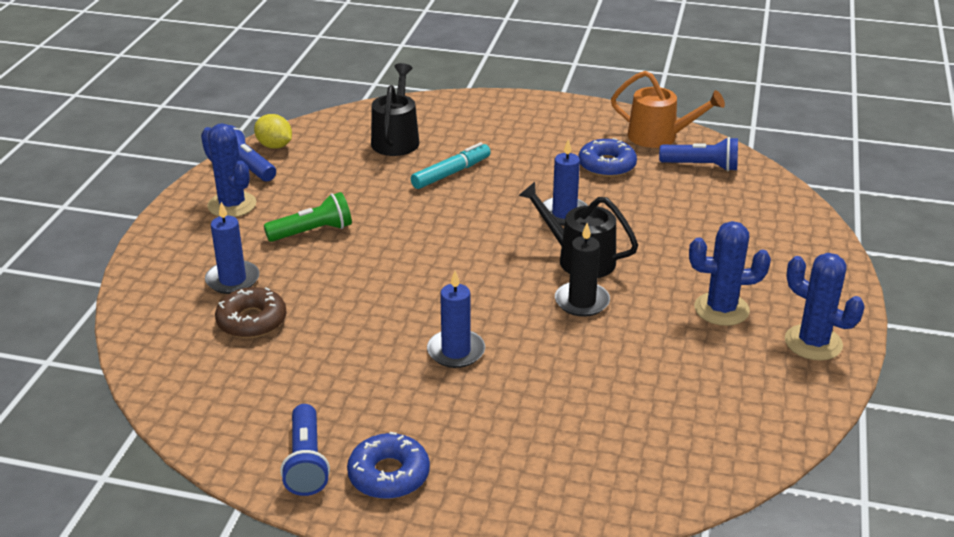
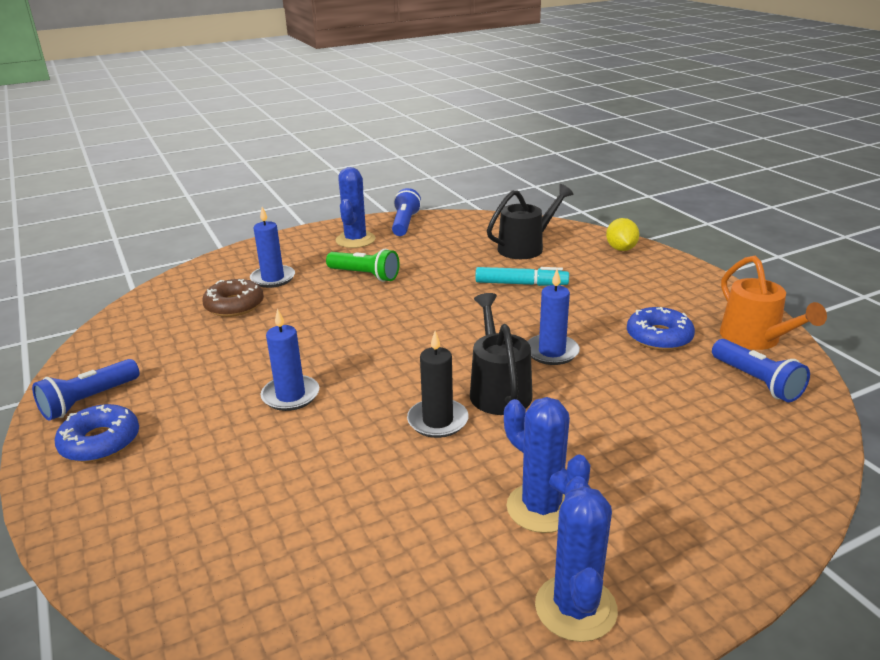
camera: 50 degrees right, 5 degrees down
yellow lemon [254,114,292,149] -> yellow lemon moved to [606,218,639,251]

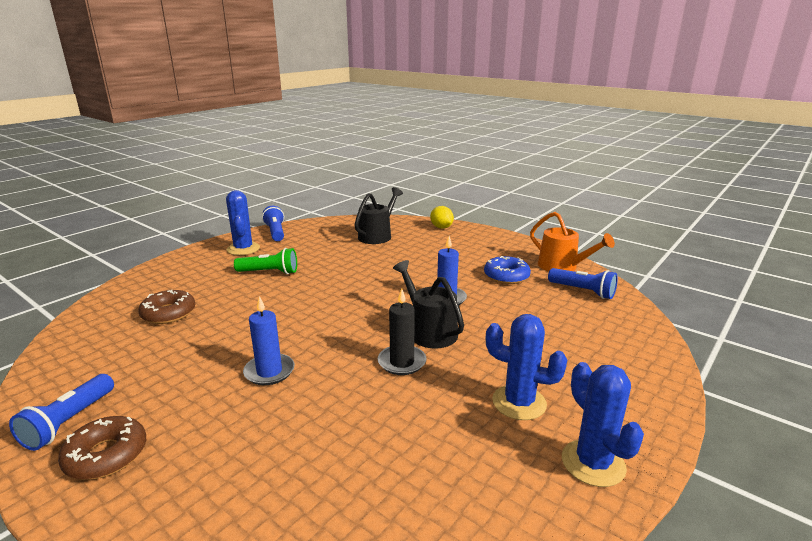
camera: 25 degrees left, 5 degrees down
blue donut [55,404,139,462] -> brown donut [58,416,146,480]
blue candle [250,207,295,288] -> none
turquoise marker [475,267,569,286] -> none

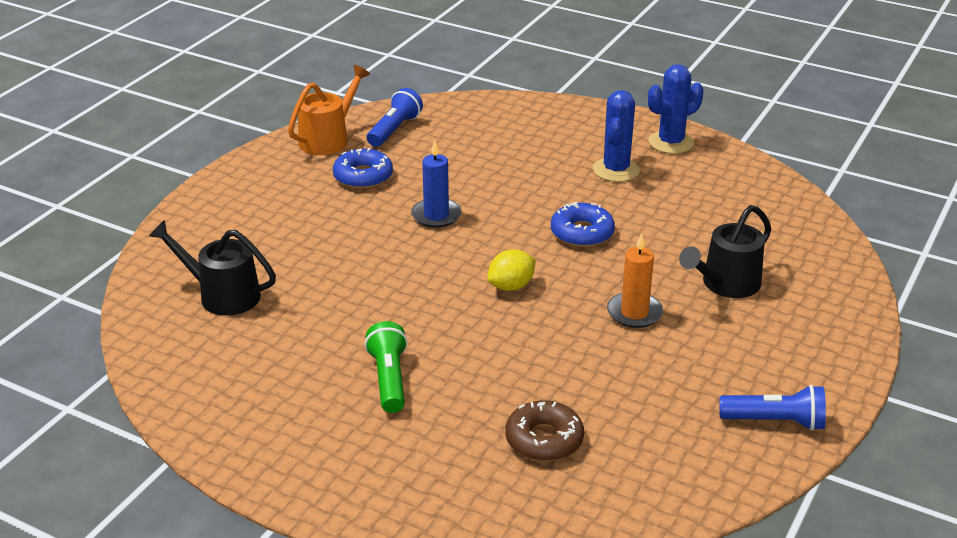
camera: 100 degrees left, 10 degrees up
brown donut [58,416,146,480] -> none
blue cactus [226,190,260,255] -> none
blue candle [243,296,295,385] -> orange candle [607,233,663,328]
blue flashlight [262,206,284,241] -> none
black candle [378,288,426,375] -> blue donut [551,202,615,247]
black watering can [393,260,464,348] -> black watering can moved to [679,205,771,298]
yellow lemon [430,206,454,229] -> yellow lemon moved to [487,249,536,291]

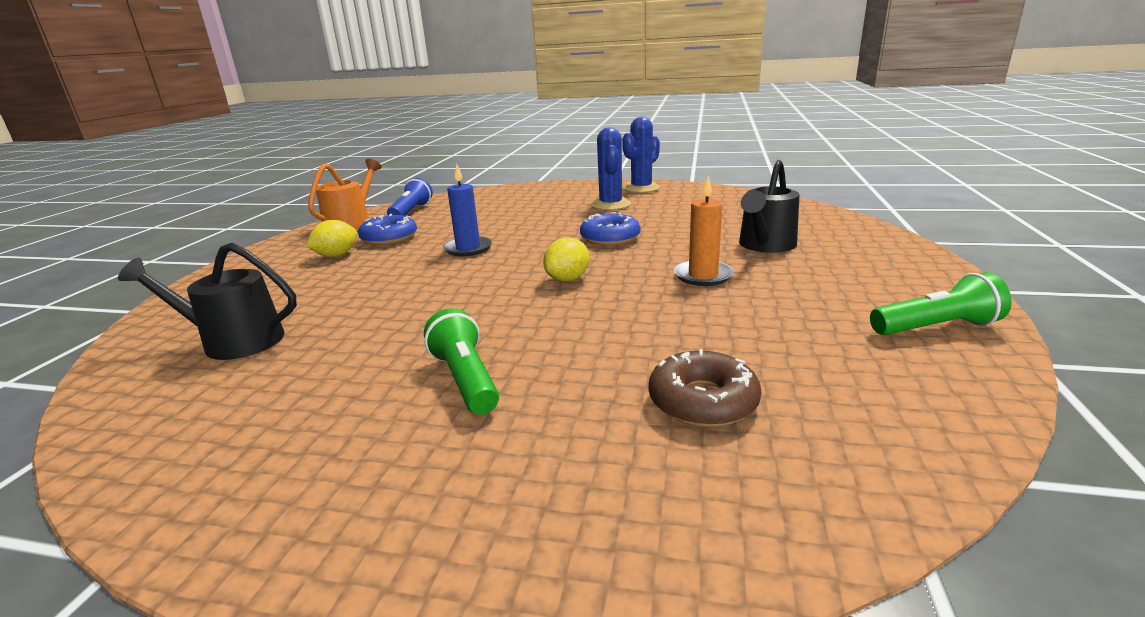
camera: 15 degrees left, 10 degrees down
blue flashlight [719,385,826,431] -> green flashlight [870,272,1012,335]
none -> yellow lemon [306,220,357,257]

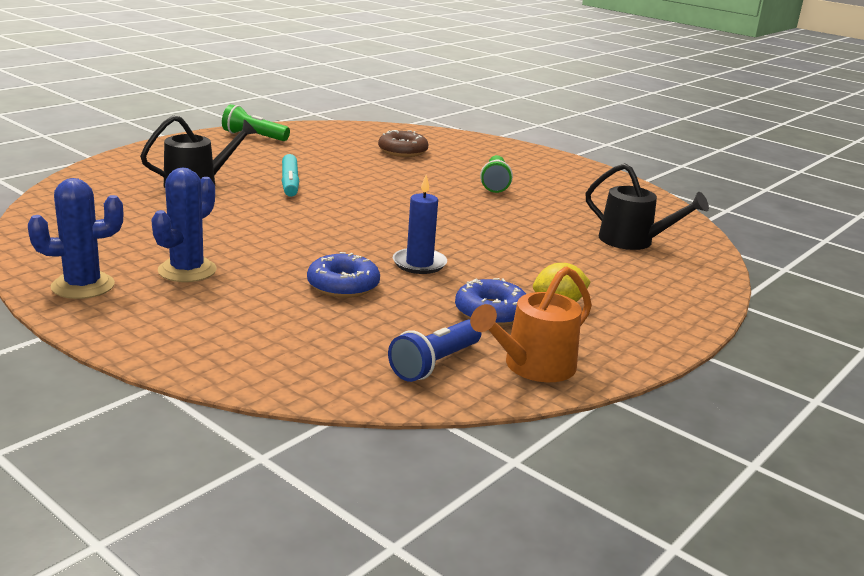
camera: 155 degrees left, 0 degrees up
yellow lemon [543,238,590,282] -> none
blue donut [580,212,640,246] -> blue donut moved to [307,252,380,298]
orange candle [674,176,734,286] -> turquoise marker [282,154,299,197]

